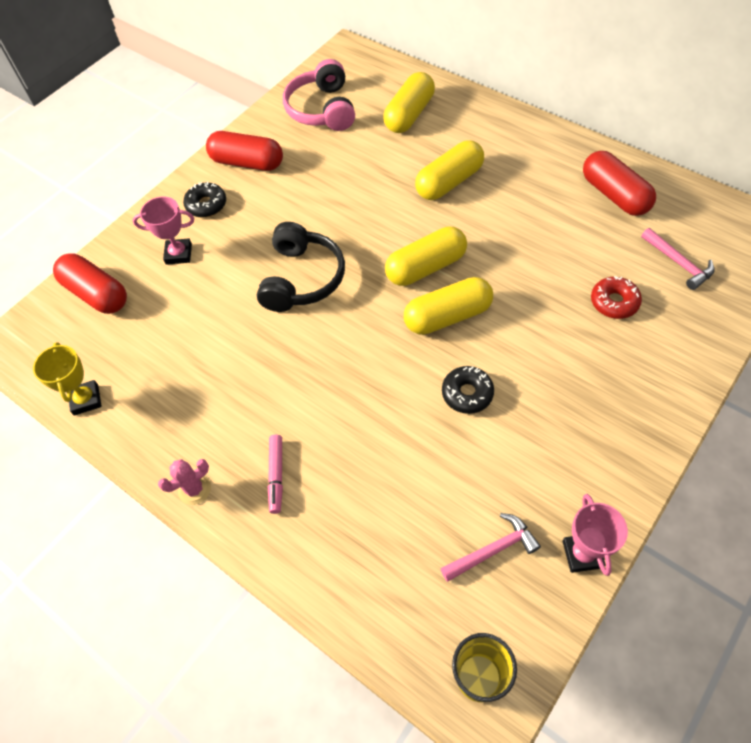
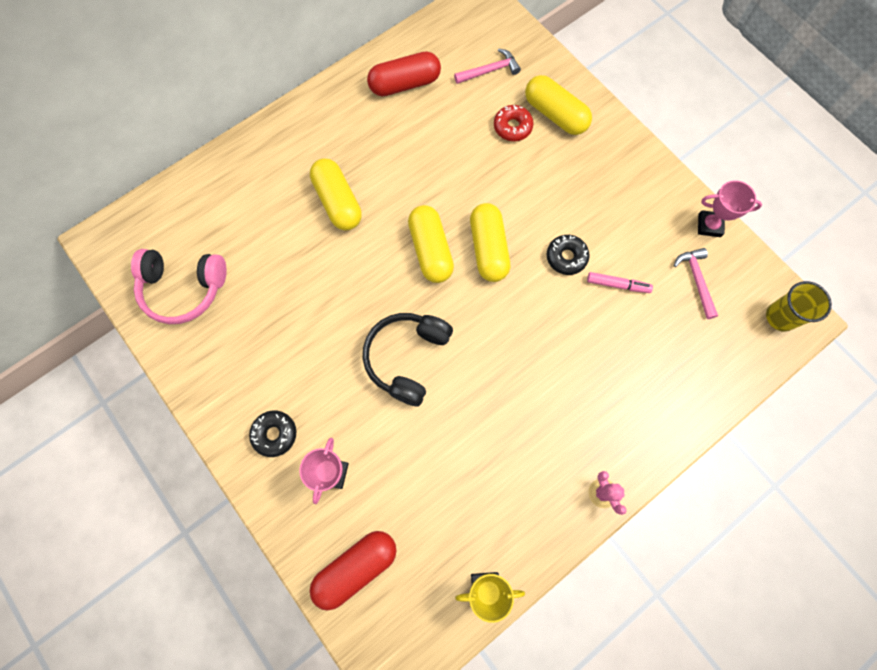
camera: 80 degrees left, 15 degrees up
red capsule [206,131,283,171] -> none
black headphones [257,222,345,312] -> black headphones turned 90 degrees counterclockwise [363,313,453,406]
pink marker [268,435,283,514] -> pink marker moved to [587,272,653,293]
yellow capsule [383,72,435,133] -> yellow capsule moved to [525,75,592,135]

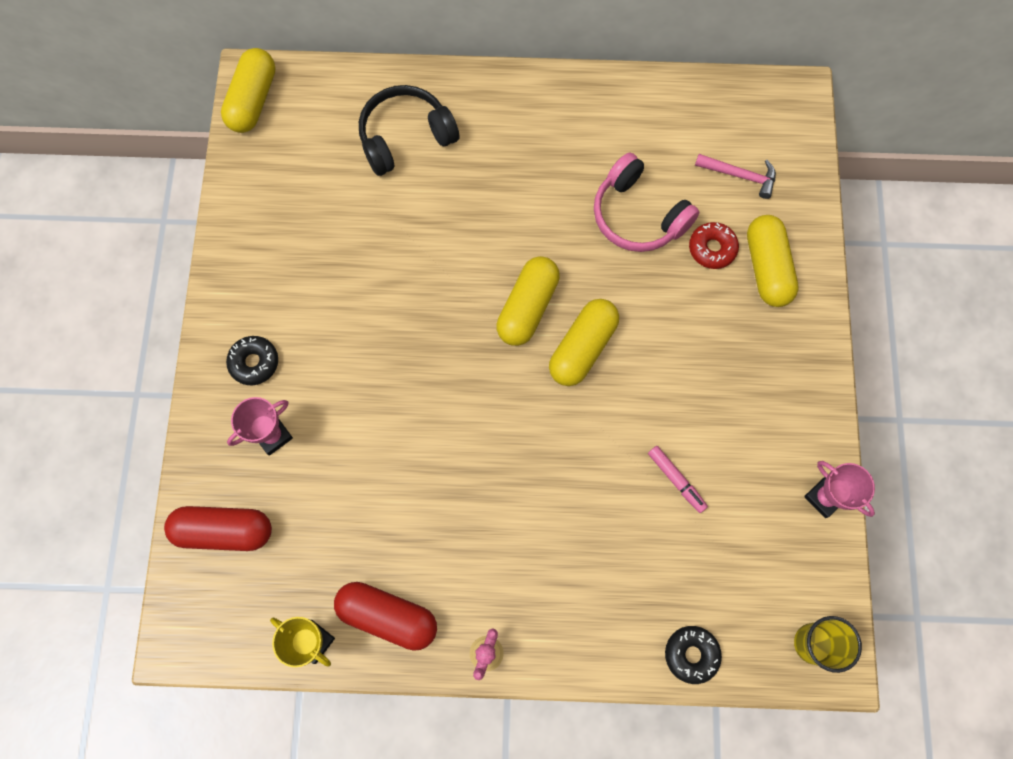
camera: 40 degrees right, 0 degrees up
pink headphones [131,249,227,324] -> pink headphones moved to [594,152,699,252]
yellow capsule [310,158,362,231] -> yellow capsule moved to [221,48,276,133]
black headphones [363,313,453,406] -> black headphones moved to [359,85,459,176]
red capsule [367,51,441,96] -> red capsule moved to [334,582,437,651]
black donut [547,235,590,275] -> black donut moved to [665,626,722,684]
pink hammer [674,248,718,319] -> none

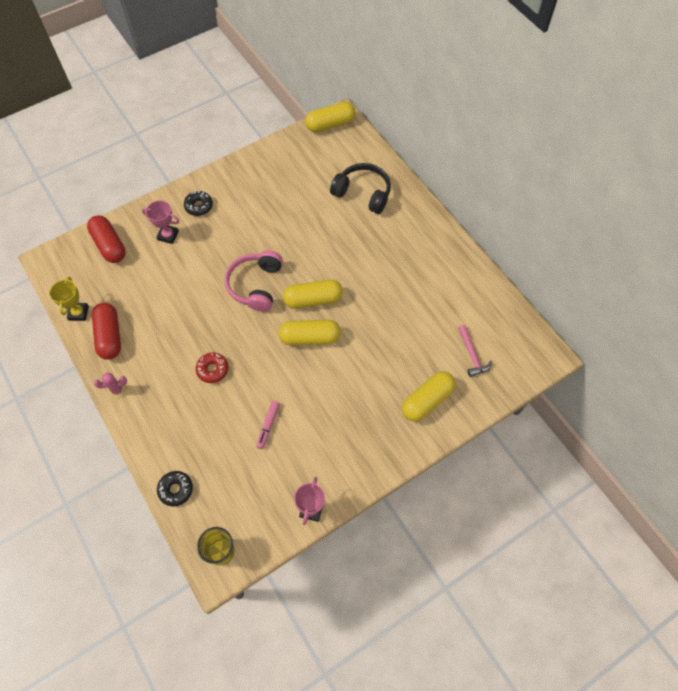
camera: 55 degrees right, 10 degrees down
pink headphones [594,152,699,252] -> pink headphones moved to [225,250,283,312]
red donut [689,222,739,269] -> red donut moved to [196,352,228,383]

